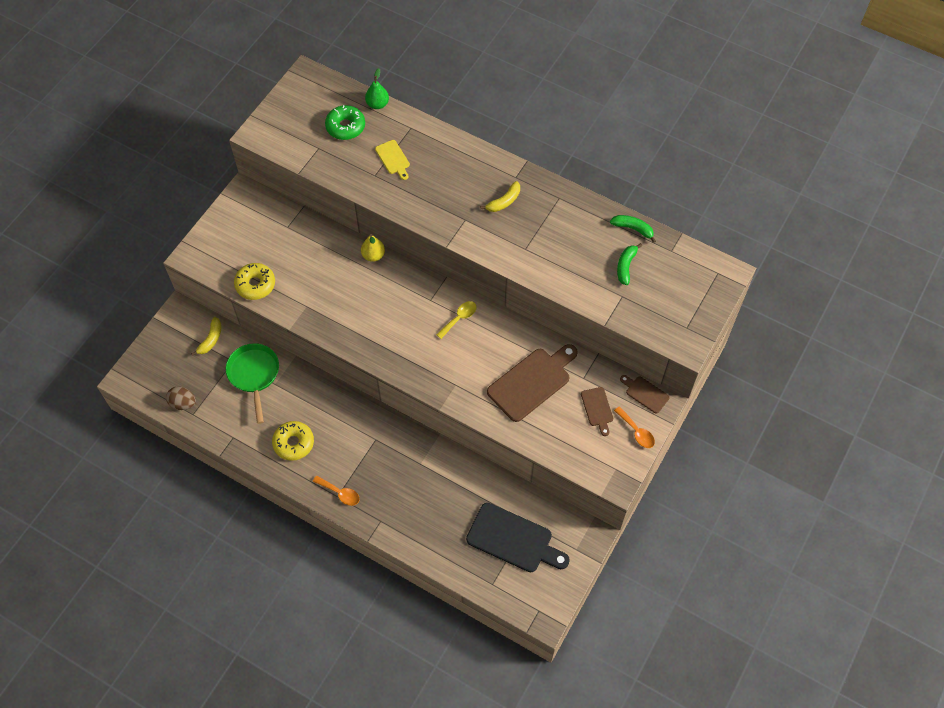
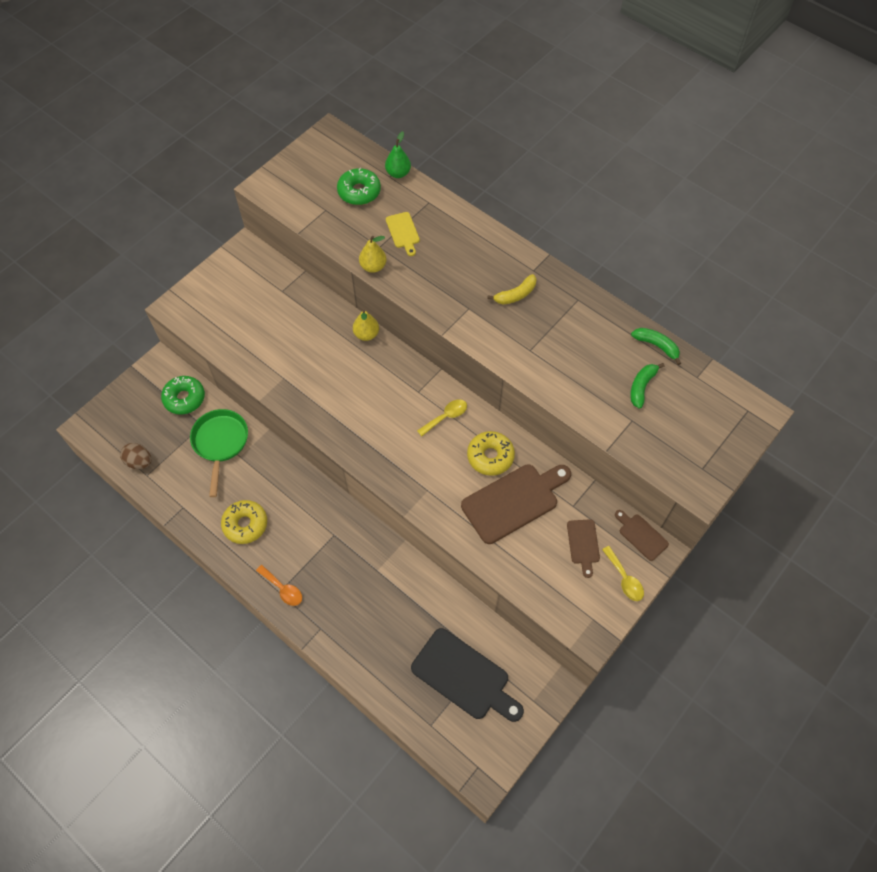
camera: 10 degrees right, 0 degrees up
yellow banana [191,317,221,356] -> green donut [161,376,205,415]
yellow donut [234,263,275,300] -> yellow donut moved to [467,431,515,476]
orange spoon [614,407,655,448] -> yellow spoon [602,546,644,601]
none -> yellow pear [359,236,387,273]

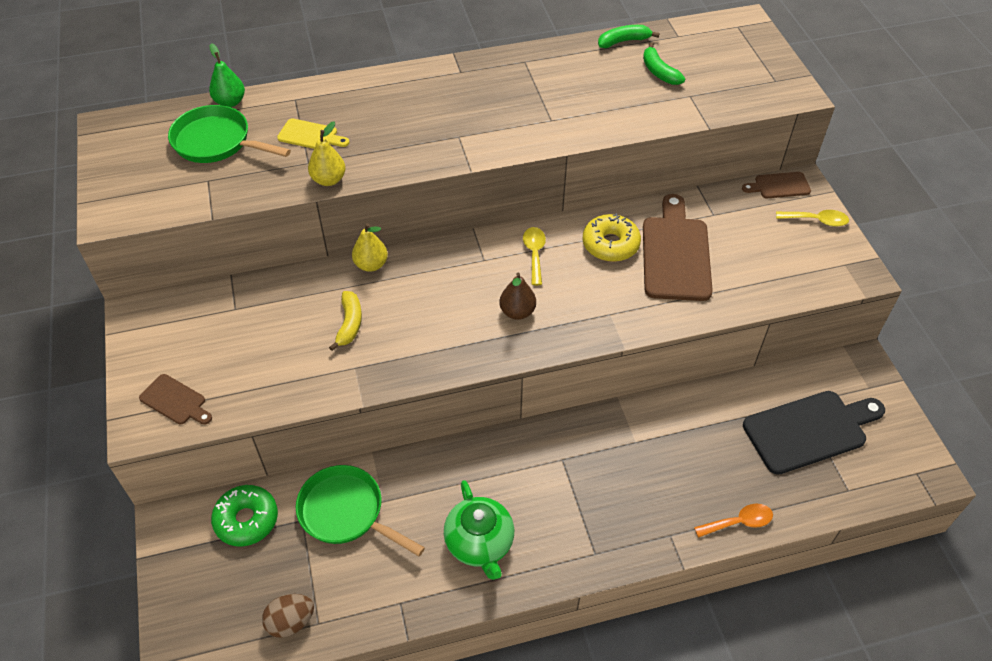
camera: 55 degrees left, 10 degrees down
yellow donut [221,500,267,544] -> green teapot [444,480,514,580]
orange spoon [256,565,302,606] -> orange spoon moved to [694,504,773,538]
green donut [337,168,381,205] -> green pan [168,105,291,163]
yellow banana [487,274,537,305] -> yellow banana moved to [329,291,362,351]
brown cutting board [567,519,600,578] -> brown cutting board moved to [139,374,212,425]
none -> brown pear [499,272,536,320]

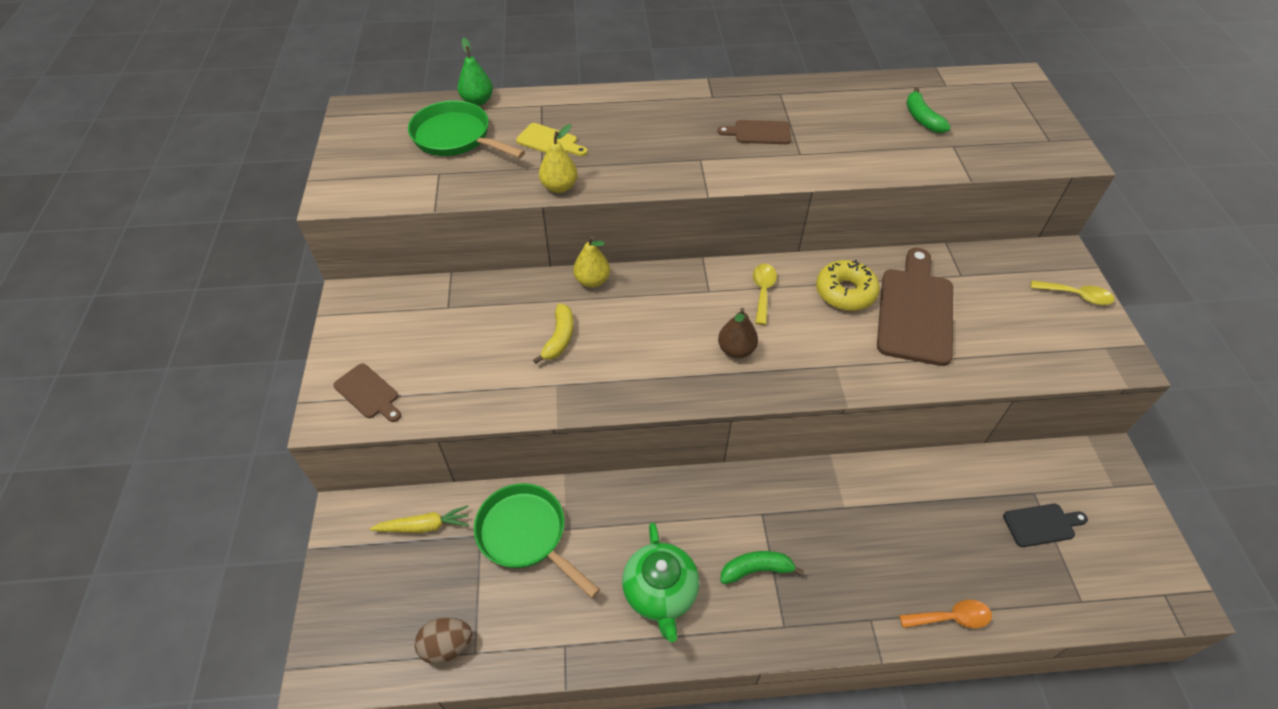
camera: 10 degrees right, 0 degrees up
green donut [211,485,278,547] -> yellow carrot [370,505,469,533]
green banana [598,25,659,48] -> green banana moved to [720,551,804,584]
brown cutting board [742,172,811,198] -> brown cutting board moved to [717,120,791,144]
black cutting board [743,391,885,475] -> black cutting board [1003,504,1088,547], size x0.51

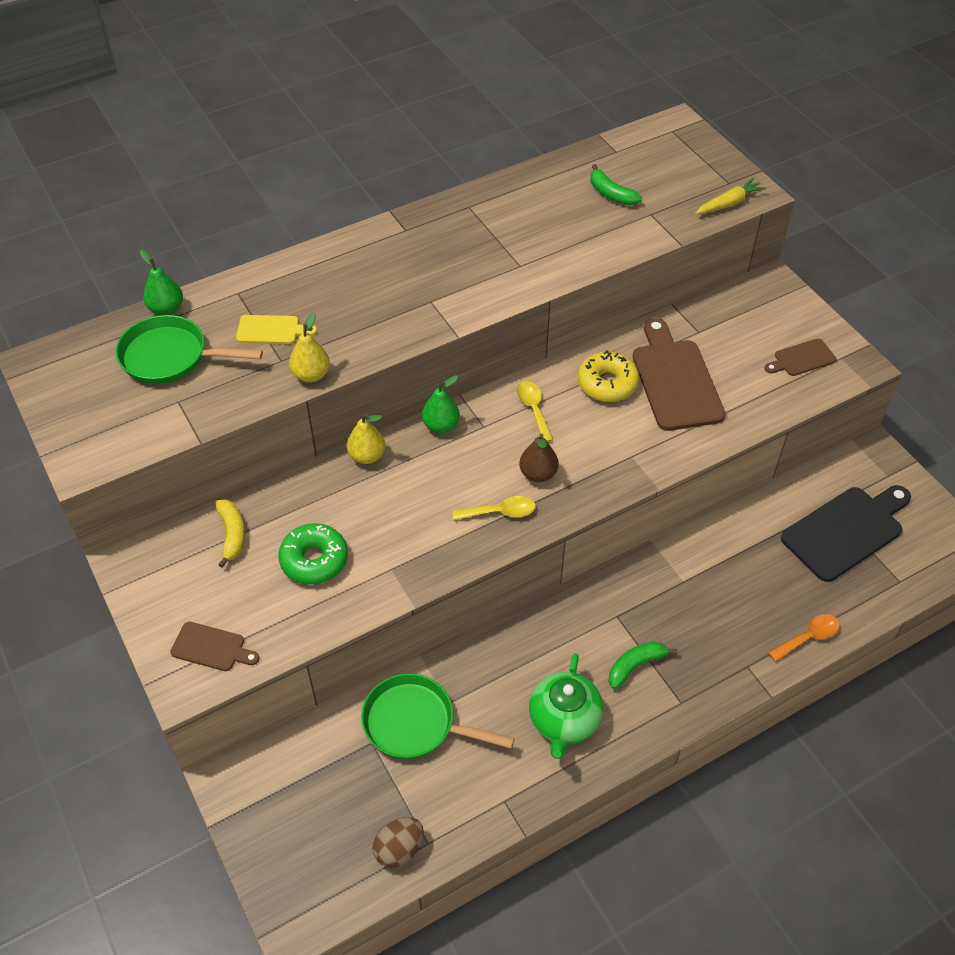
camera: 25 degrees left, 0 degrees up
yellow carrot [370,505,469,533] -> yellow carrot moved to [695,178,767,215]
yellow banana [533,304,574,364] -> yellow banana moved to [215,499,245,568]
green teapot [622,522,699,642] -> green teapot turned 45 degrees clockwise [529,653,603,759]
brown cutting board [717,120,791,144] -> brown cutting board moved to [765,339,836,376]
black cutting board [1003,504,1088,547] -> black cutting board [781,485,911,582], size x1.97
yellow spoon [1031,280,1115,305] -> yellow spoon moved to [452,496,536,520]
none -> green donut [278,523,348,585]
none -> green pear [422,375,460,433]

